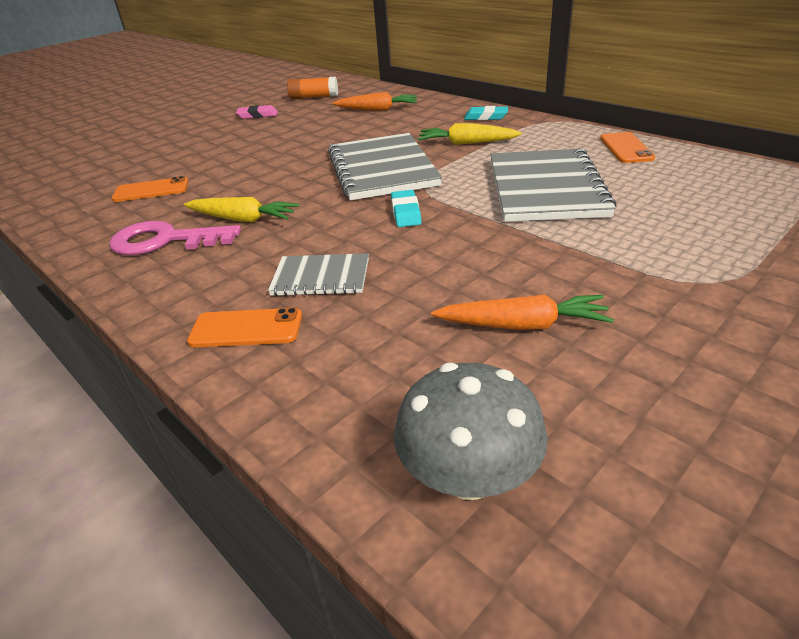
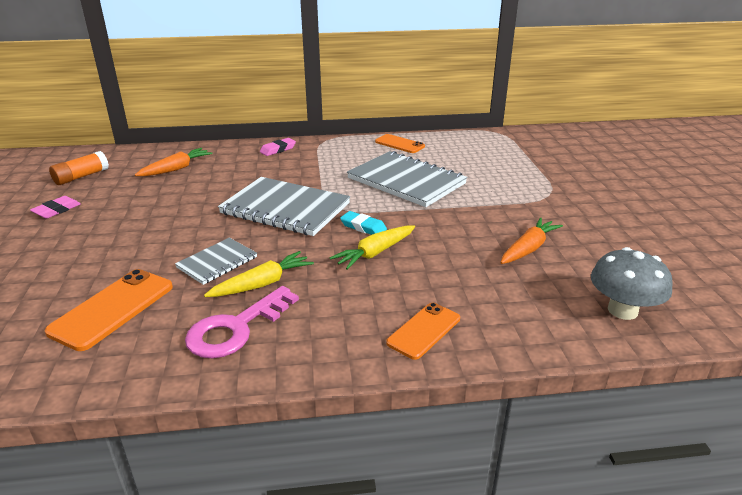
camera: 55 degrees left, 5 degrees down
orange phone [111,176,189,202] -> orange phone [45,269,173,351], size x1.52
grey notebook [268,253,369,296] -> grey notebook moved to [175,238,257,285]
yellow carrot [418,123,522,145] -> yellow carrot moved to [330,225,415,270]
turquoise eraser [464,106,508,120] -> pink eraser [260,138,296,156]

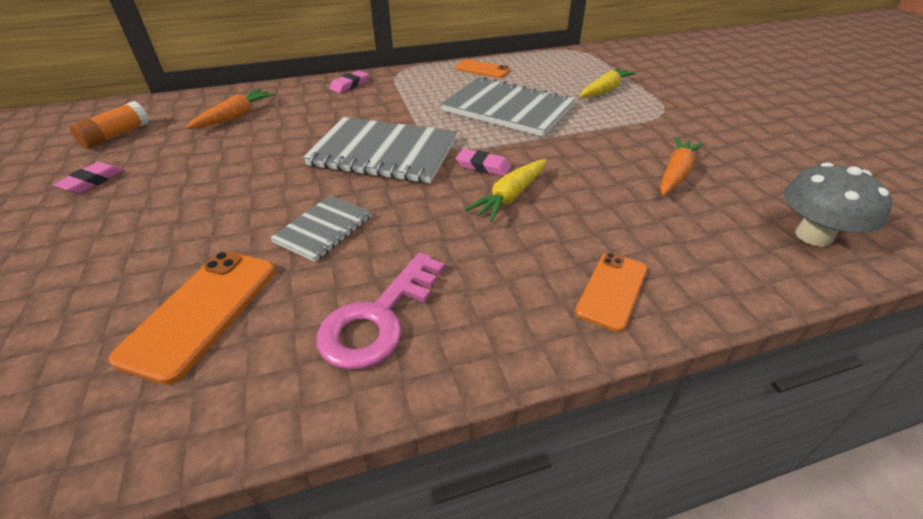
camera: 10 degrees left, 10 degrees up
yellow carrot [204,251,314,297] -> yellow carrot moved to [579,67,637,98]
turquoise eraser [340,211,387,235] -> pink eraser [456,149,511,176]

